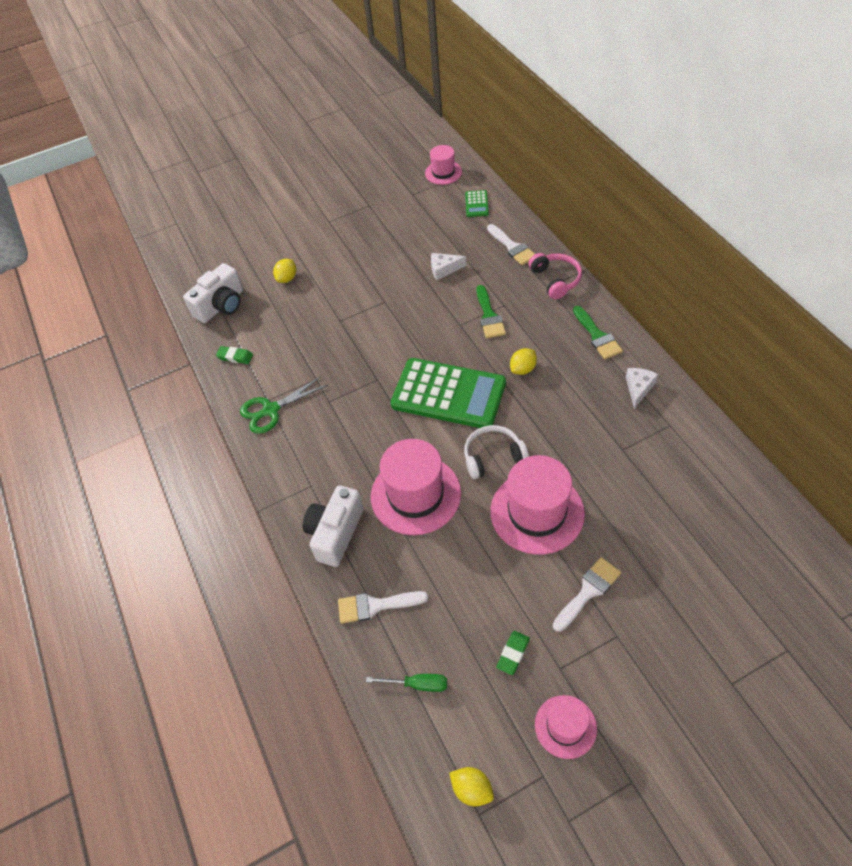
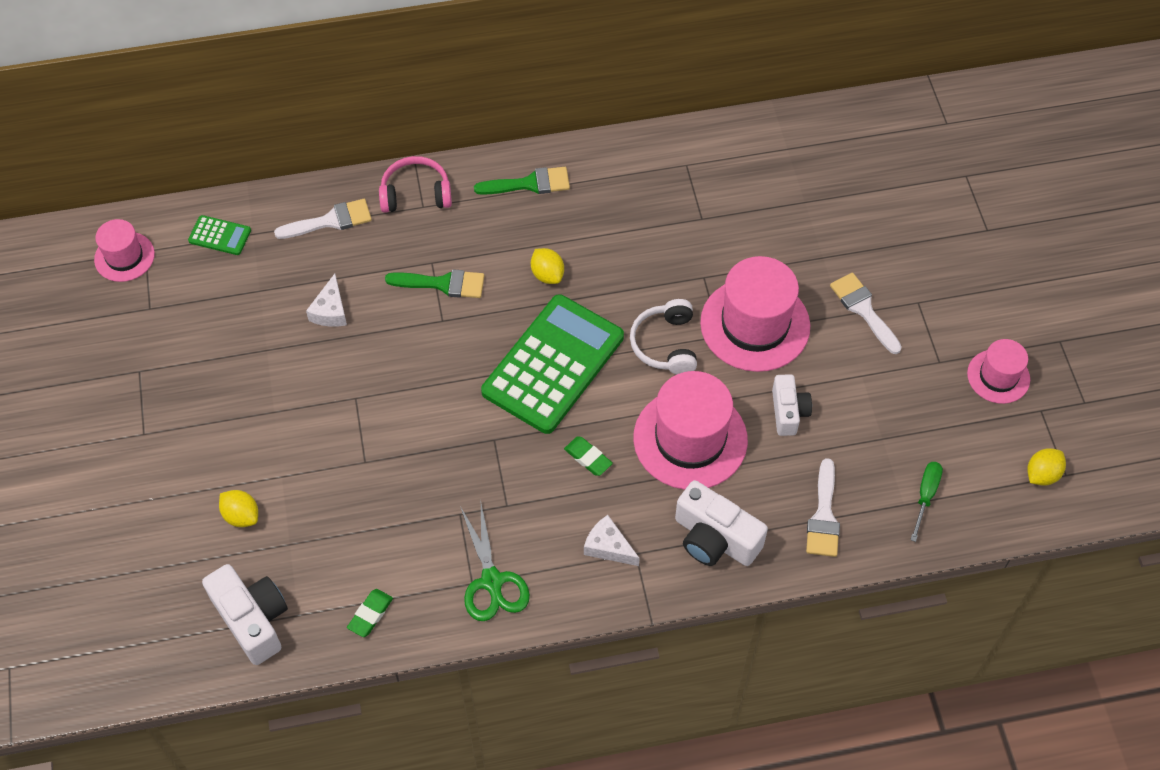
camera: 80 degrees left, 5 degrees up
green eraser [496,631,530,675] -> green eraser moved to [564,437,613,476]
white cheese [626,368,658,409] -> white cheese moved to [584,515,640,566]
none -> white camera [772,374,812,436]

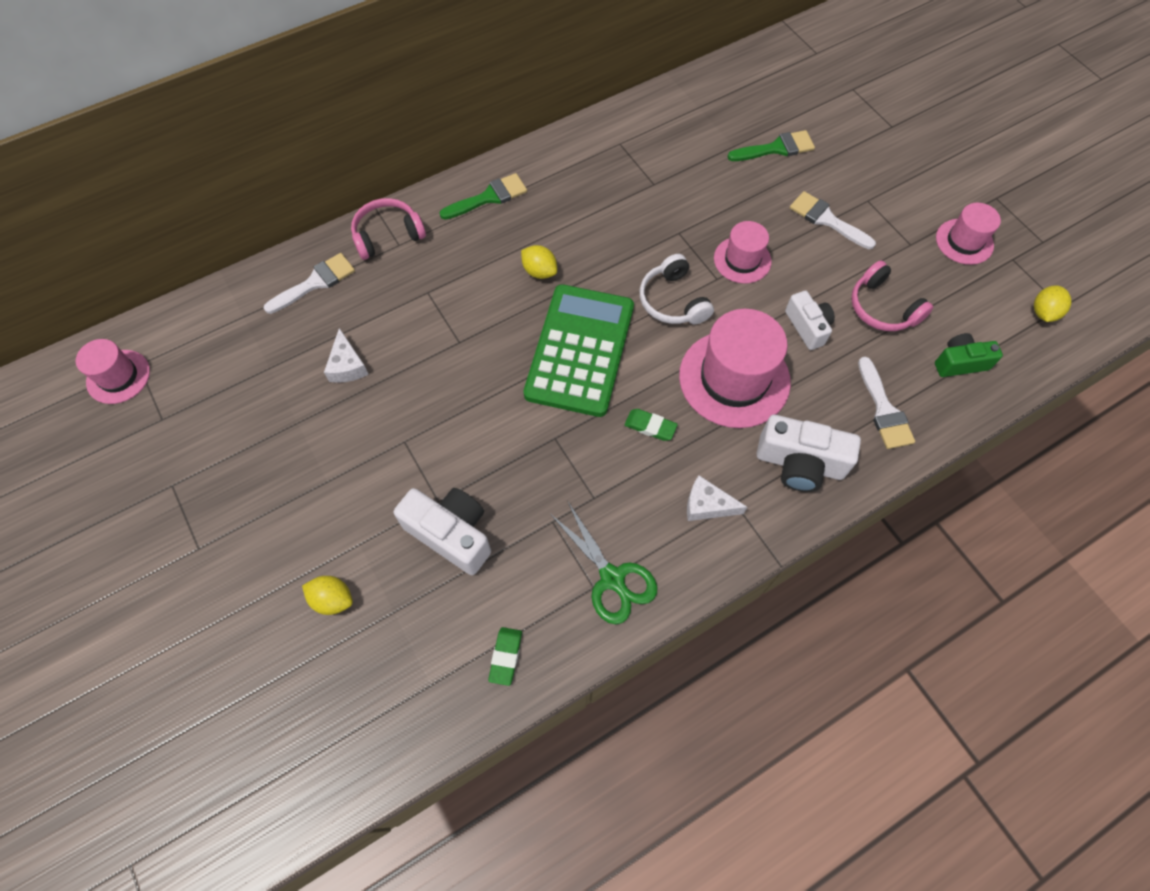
camera: 20 degrees left, 5 degrees up
green calculator [188,215,251,255] -> none
white camera [202,564,288,665] -> white camera moved to [394,488,491,575]
green brush [385,269,484,298] -> green brush moved to [728,130,815,161]
pink hat [700,256,810,372] -> pink hat [714,221,772,284], size x0.56
green screwdriver [910,462,943,542] -> green camera [935,333,1003,377]
none -> pink headphones [851,260,933,331]

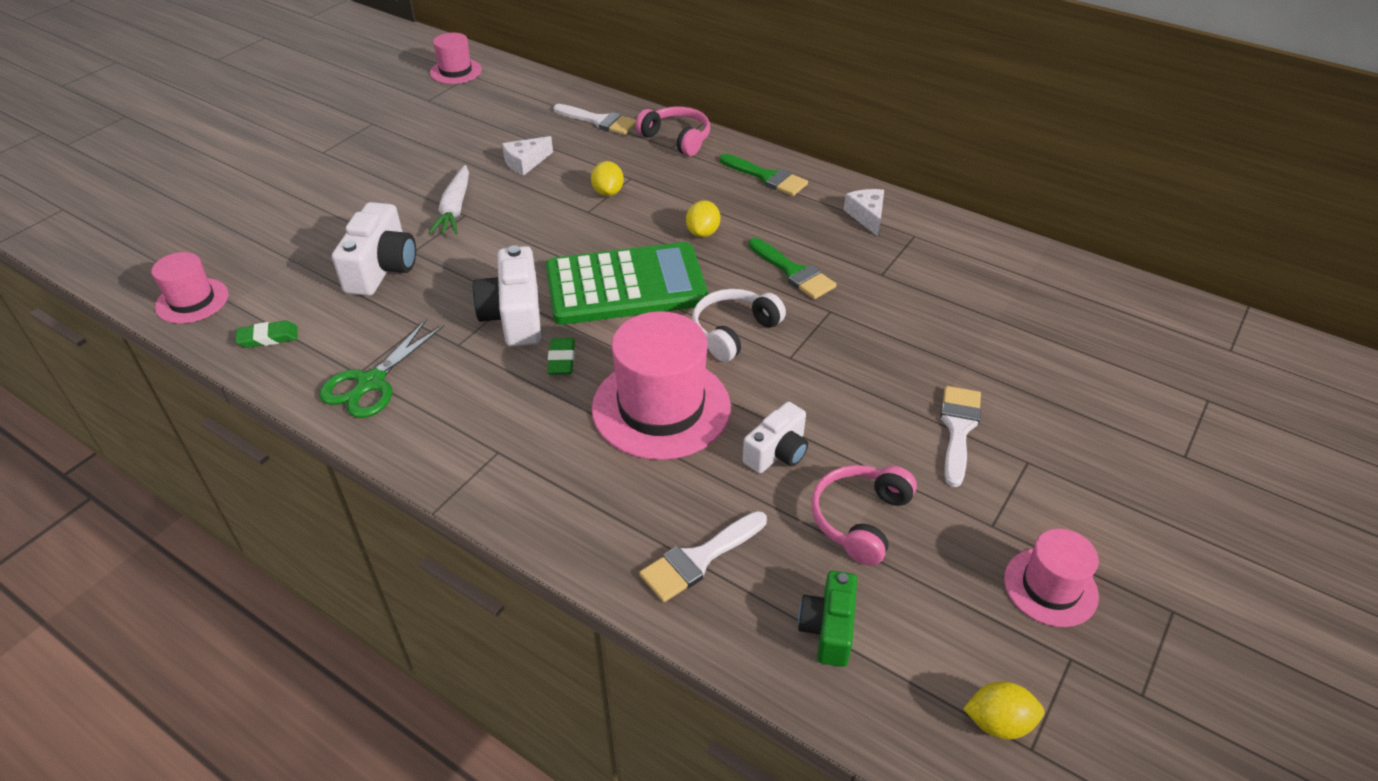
camera: 65 degrees right, 20 degrees down
yellow lemon [302,576,353,615] -> yellow lemon moved to [591,161,624,196]
white cheese [687,475,747,521] -> white cheese moved to [844,189,884,236]
pink hat [714,221,772,284] -> pink hat moved to [151,252,229,324]
green brush [728,130,815,161] -> green brush moved to [748,238,837,299]
white camera [757,415,861,492] -> white camera moved to [472,245,541,347]
green camera [935,333,1003,377] -> green camera turned 135 degrees counterclockwise [798,571,857,667]
none -> white carrot [429,165,469,234]

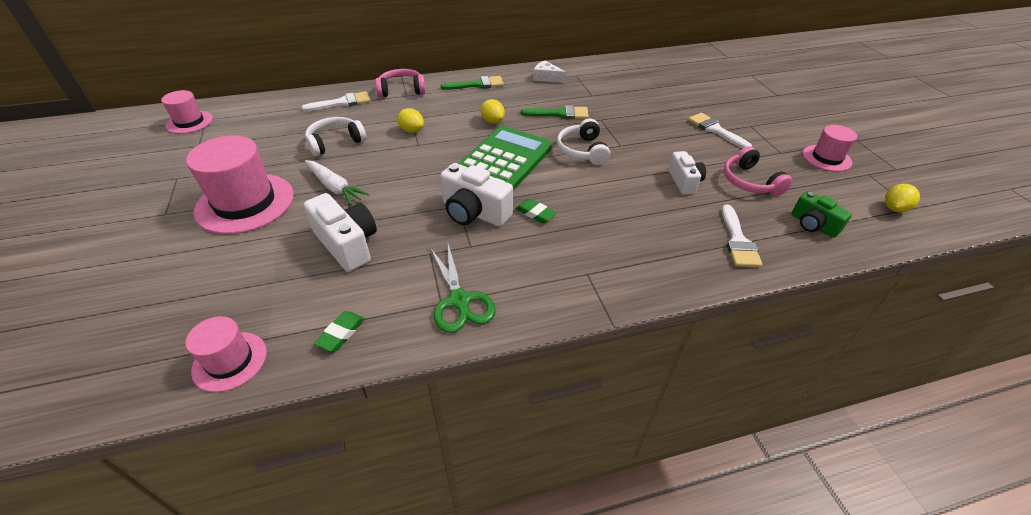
camera: 50 degrees left, 0 degrees up
white cheese [502,136,553,176] -> white headphones [305,117,366,156]
pink hat [592,311,731,460] -> pink hat moved to [186,135,294,234]

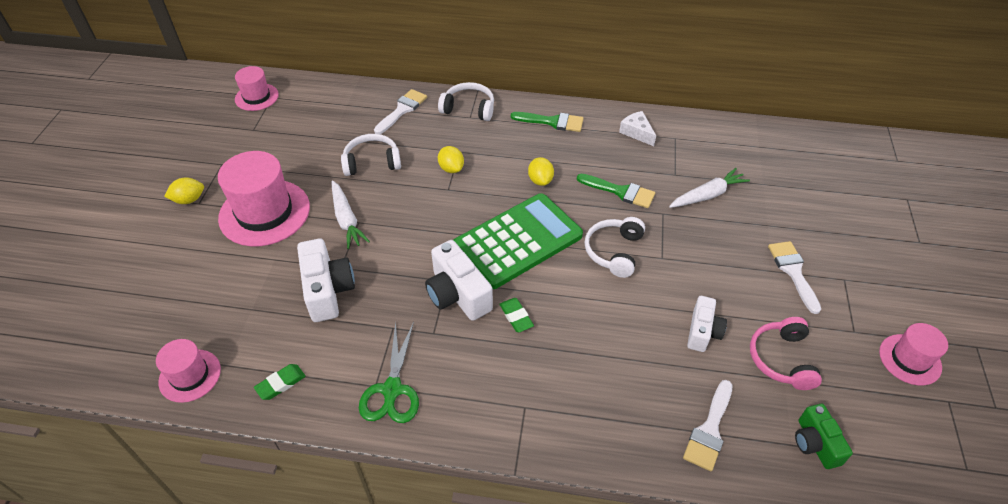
camera: 25 degrees right, 5 degrees up
white brush [301,91,371,111] -> white brush turned 60 degrees counterclockwise [374,89,427,134]
pink headphones [375,69,426,97] -> white headphones [438,82,494,121]
yellow lemon [885,184,920,213] -> yellow lemon moved to [164,178,204,204]
none -> white carrot [669,168,750,208]

